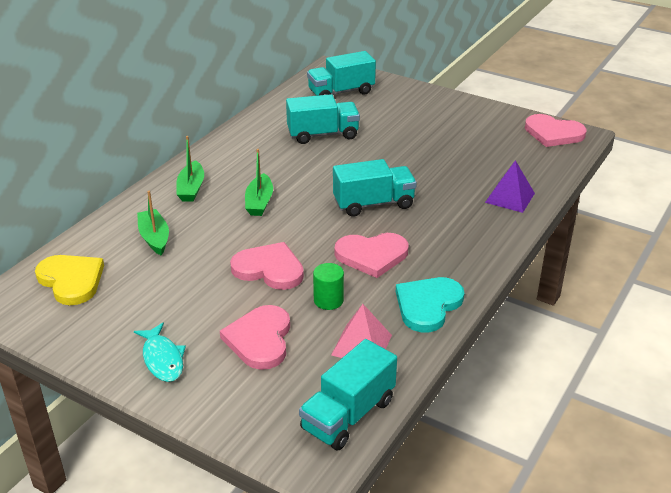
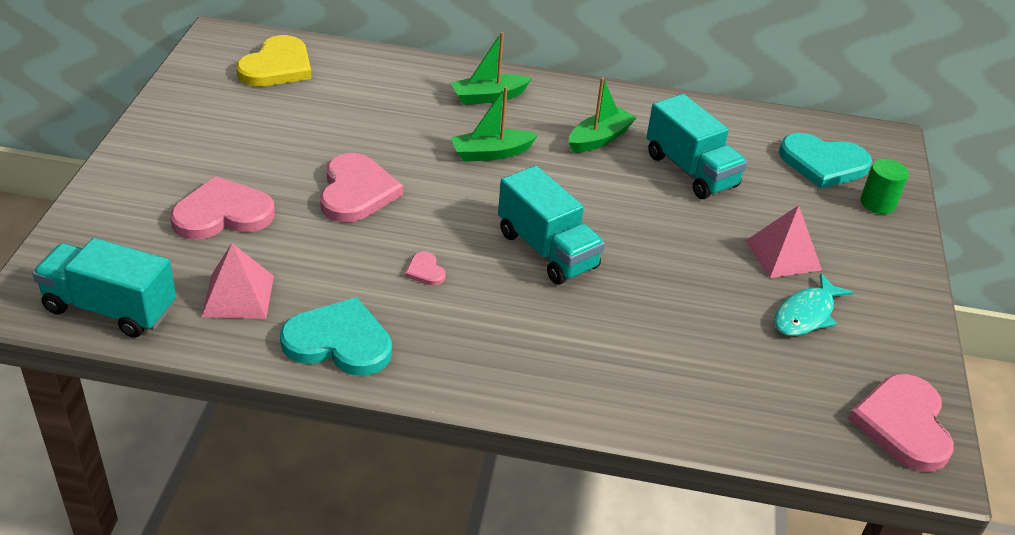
camera: 65 degrees right, 5 degrees up
turquoise fish [134,322,186,382] -> turquoise fish moved to [774,273,854,336]
green boat [137,191,169,256] -> green boat moved to [569,77,636,153]
turquoise truck [307,51,376,96] -> turquoise heart [779,133,872,189]
green cylinder [313,263,344,310] -> green cylinder moved to [860,159,909,214]
pink heart [335,233,409,278] -> pink heart [405,251,446,285], size x0.44
purple pyramid [485,160,535,213] -> none
none -> pink pyramid [746,205,822,278]

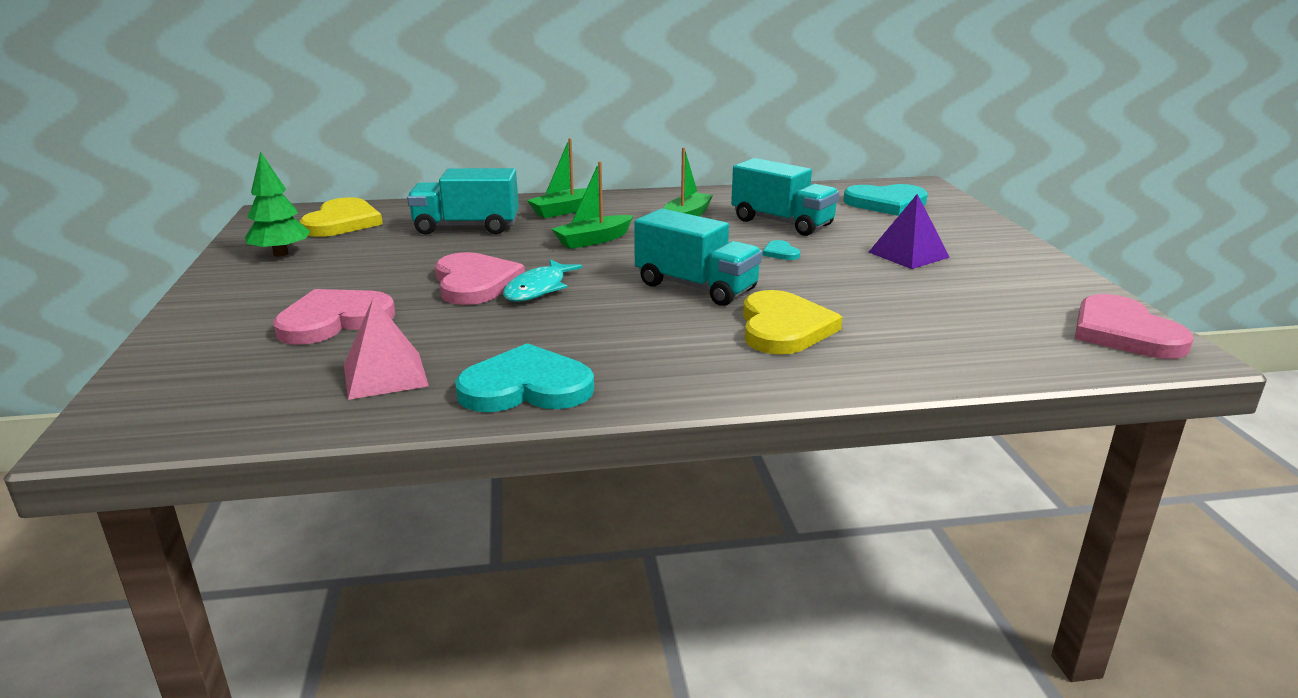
camera: 15 degrees left, 15 degrees down
turquoise truck [32,238,176,338] -> turquoise truck moved to [407,168,519,234]
pink heart [405,251,446,285] -> none
pink pyramid [746,205,822,278] -> purple pyramid [869,194,950,269]
turquoise fish [774,273,854,336] -> turquoise fish moved to [503,259,583,301]
green cylinder [860,159,909,214] -> none
none -> green tree [245,151,311,257]
none -> yellow heart [743,290,842,355]
none -> turquoise heart [762,240,800,260]

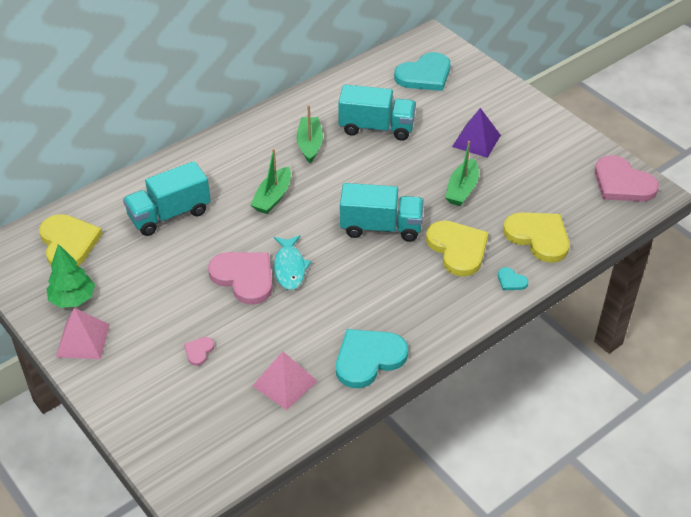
camera: 30 degrees left, 20 degrees up
pink heart [273,289,396,345] -> pink heart [184,337,215,366], size x0.44
green boat [527,138,587,218] -> green boat moved to [445,141,479,206]
turquoise heart [762,240,800,260] -> turquoise heart moved to [498,267,528,290]
none -> pink pyramid [56,308,110,359]
none -> yellow heart [503,213,569,263]

